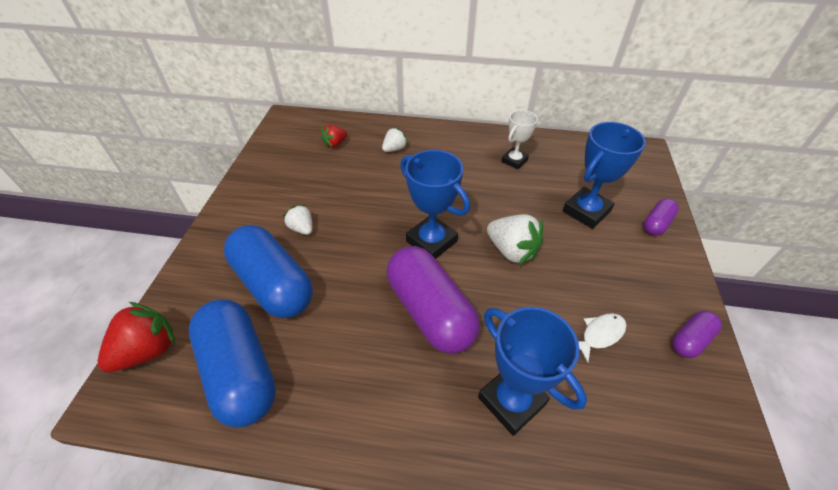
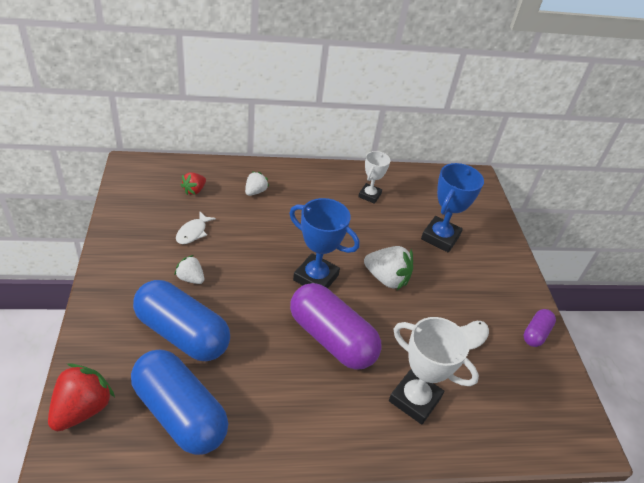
camera: 20 degrees left, 5 degrees down
blue trophy [478,307,587,436] -> white trophy [389,317,479,424]
purple capsule [644,198,679,236] -> none
none -> white fish [176,212,216,244]

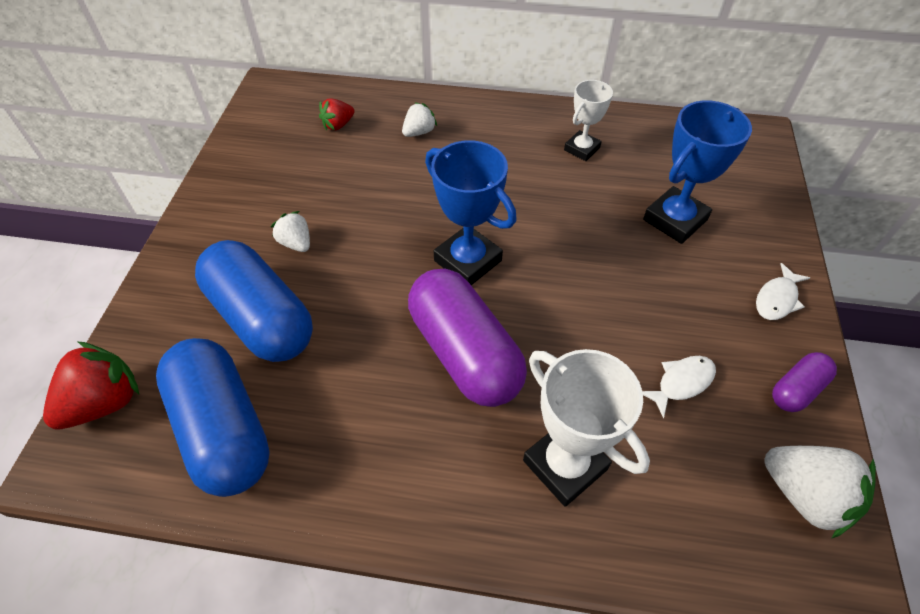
camera: 20 degrees right, 10 degrees up
white fish [176,212,216,244] -> white fish moved to [756,263,810,320]
white strawberry [364,246,413,290] -> white strawberry moved to [764,446,876,539]

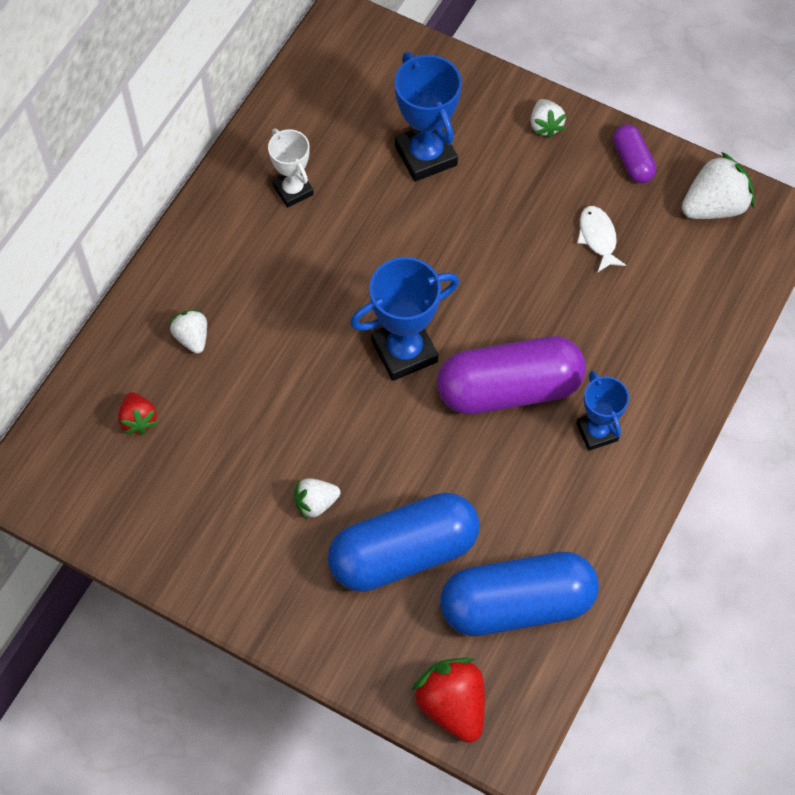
camera: 70 degrees left, 10 degrees up
white trophy [523,349,650,507] -> none
white fish [756,263,810,320] -> white strawberry [531,99,566,138]
none -> blue trophy [576,371,629,451]

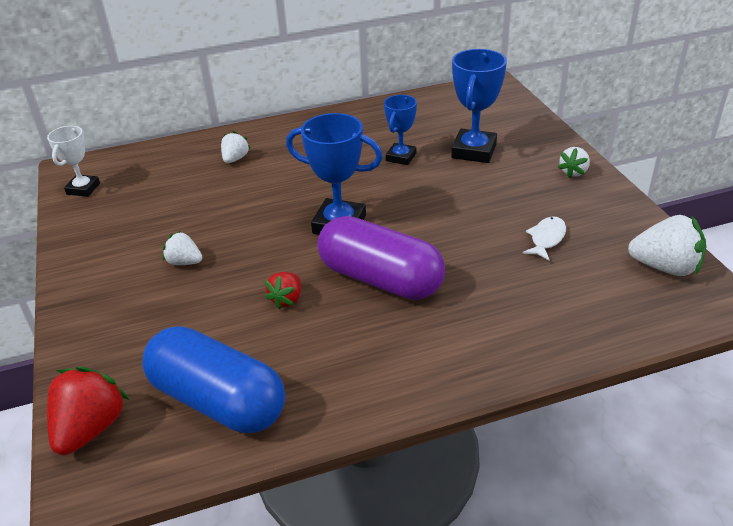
camera: 45 degrees right, 25 degrees down
red strawberry [118,392,158,435] -> red strawberry moved to [265,272,301,310]
white trophy [268,128,314,208] -> white trophy moved to [47,126,100,197]
blue capsule [328,492,480,592] -> none
blue trophy [576,371,629,451] -> blue trophy moved to [384,95,417,165]
purple capsule [613,124,656,183] -> none

